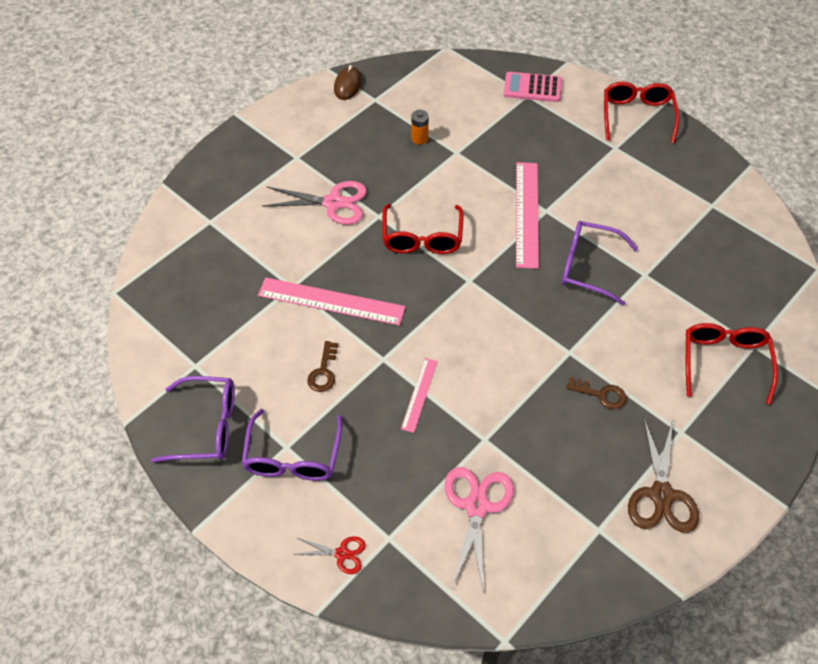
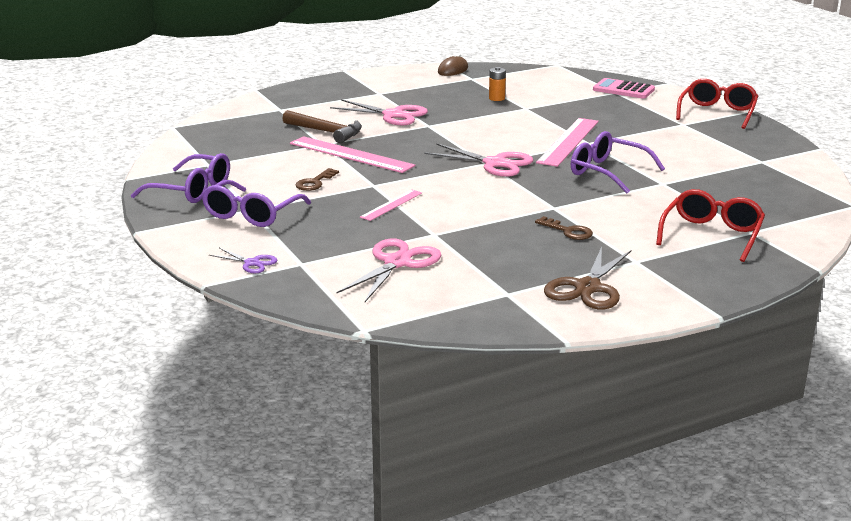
camera: 20 degrees right, 30 degrees down
red scissors [297,536,366,574] -> purple scissors [209,248,277,273]
red glasses [382,204,463,254] -> none
none -> brown hammer [282,110,362,143]
none -> pink scissors [424,143,533,177]

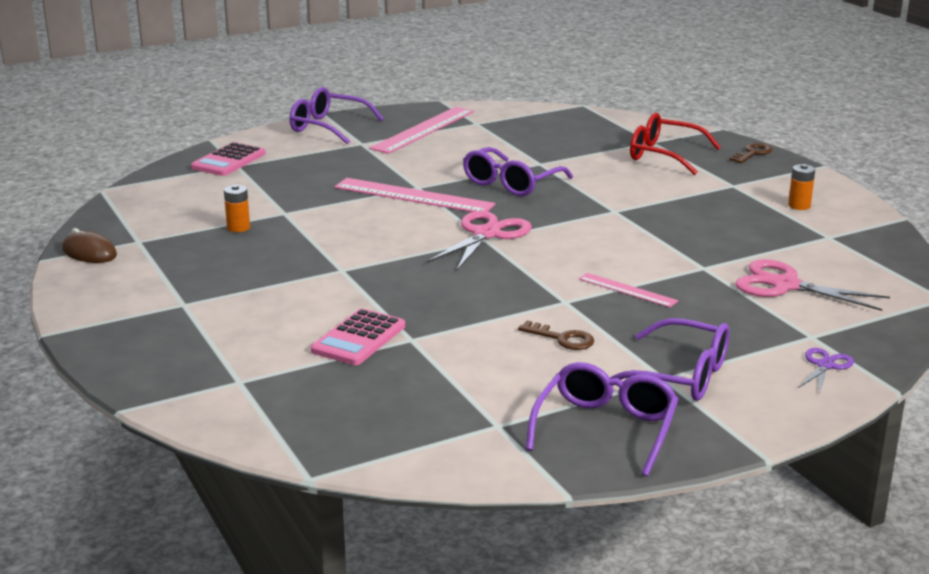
camera: 90 degrees left, 0 degrees up
brown hammer [282,110,362,143] -> pink calculator [311,308,405,365]
pink ruler [290,136,415,173] -> pink ruler moved to [369,107,474,154]
pink scissors [330,99,428,125] -> none
brown key [535,216,593,240] -> brown key moved to [730,143,773,163]
brown scissors [544,247,631,310] -> orange battery [788,164,815,210]
red glasses [676,79,758,129] -> purple glasses [289,87,384,145]

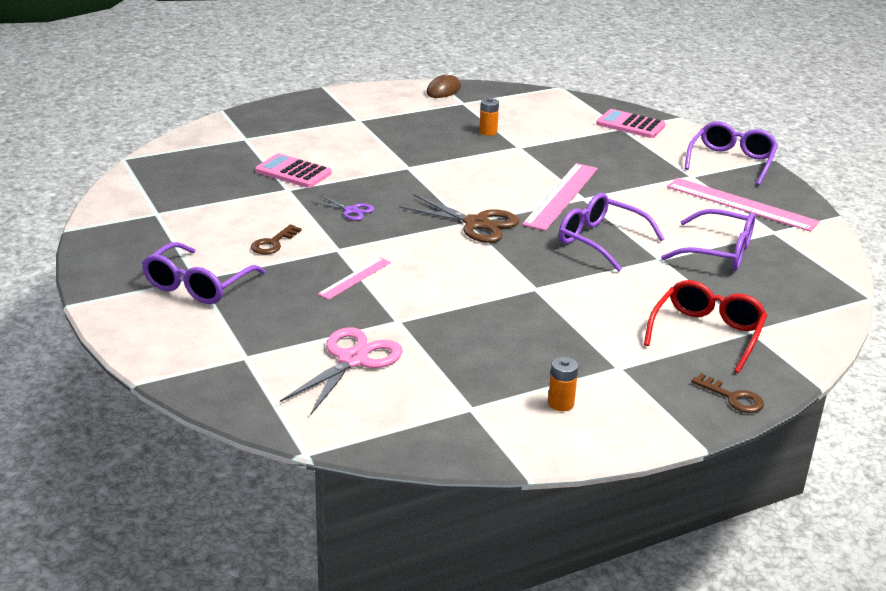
camera: 90 degrees right, 5 degrees up
pink scissors [427,211,532,270] -> brown scissors [399,194,519,243]
purple glasses [526,362,678,476] -> purple glasses moved to [661,209,755,270]
purple scissors [798,348,854,394] -> purple scissors moved to [311,195,374,221]

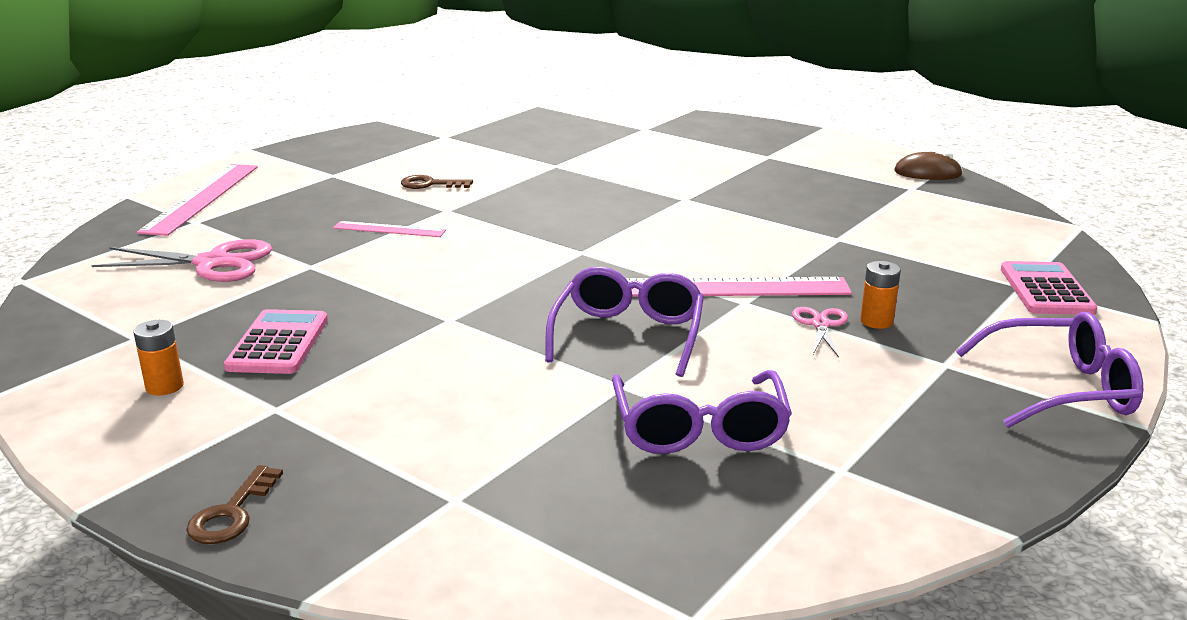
camera: 65 degrees right, 5 degrees down
purple glasses [142,242,266,304] -> none
pink calculator [255,154,332,188] -> pink calculator moved to [224,309,328,374]
purple scissors [311,195,374,221] -> none
brown scissors [399,194,519,243] -> none
orange battery [479,98,499,136] -> orange battery moved to [860,261,901,329]
red glasses [644,280,767,373] -> none
pink ruler [667,178,820,232] -> pink ruler moved to [137,164,258,236]
none -> pink scissors [792,307,848,358]

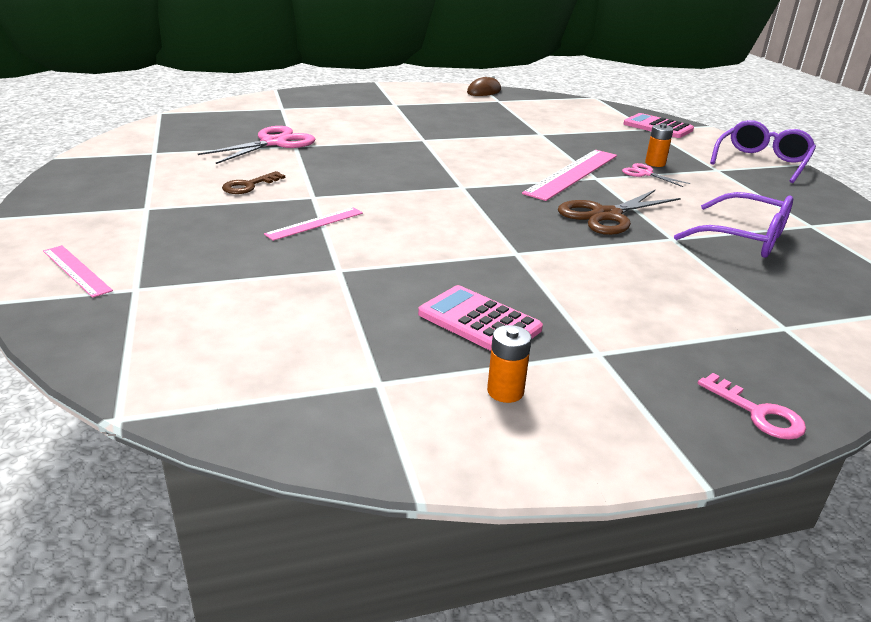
camera: 55 degrees left, 5 degrees up
pink scissors [92,239,272,282] -> pink scissors moved to [198,126,315,164]
pink ruler [137,164,258,236] -> pink ruler [43,245,113,298], size x0.54
brown key [186,465,283,544] -> pink key [698,373,806,440]
purple glasses [545,266,704,377] -> brown scissors [558,190,681,235]

